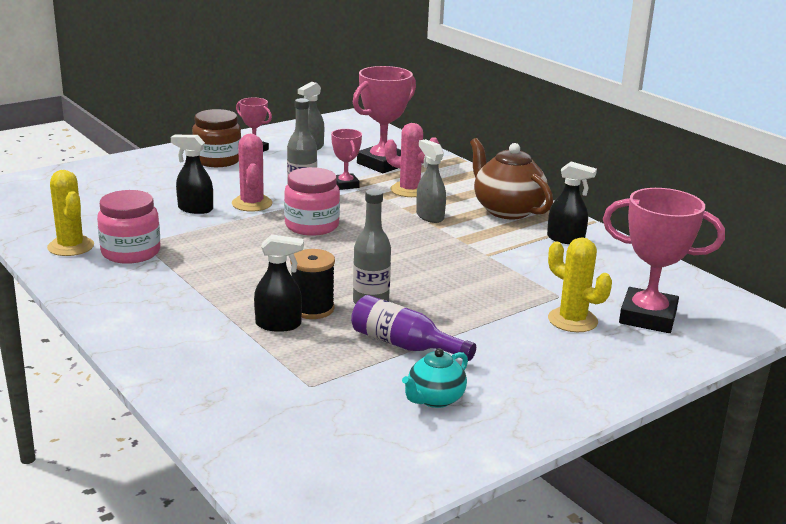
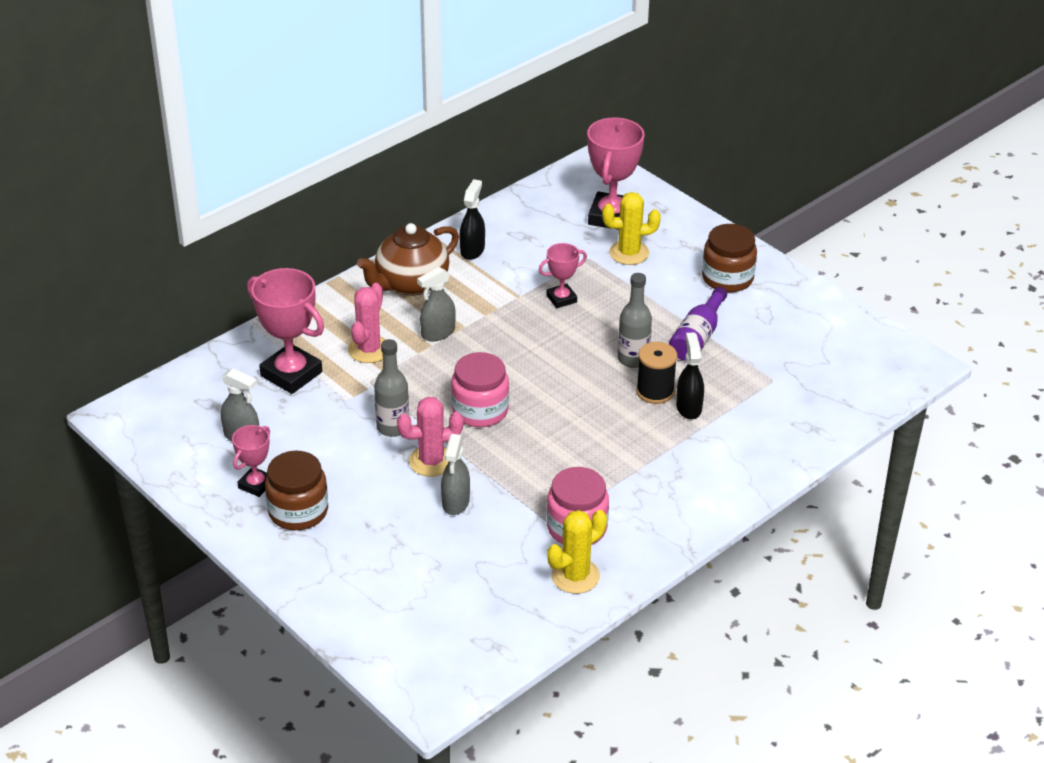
camera: 95 degrees left, 15 degrees up
black spray bottle [171,135,213,214] -> grey spray bottle [441,434,470,515]
pink trophy [331,129,362,190] -> pink trophy moved to [538,243,587,308]
turquoise teapot [402,348,468,408] -> none
yellow cactus [548,237,612,332] -> yellow cactus turned 45 degrees clockwise [602,192,661,265]
none -> brown jar [702,224,757,292]

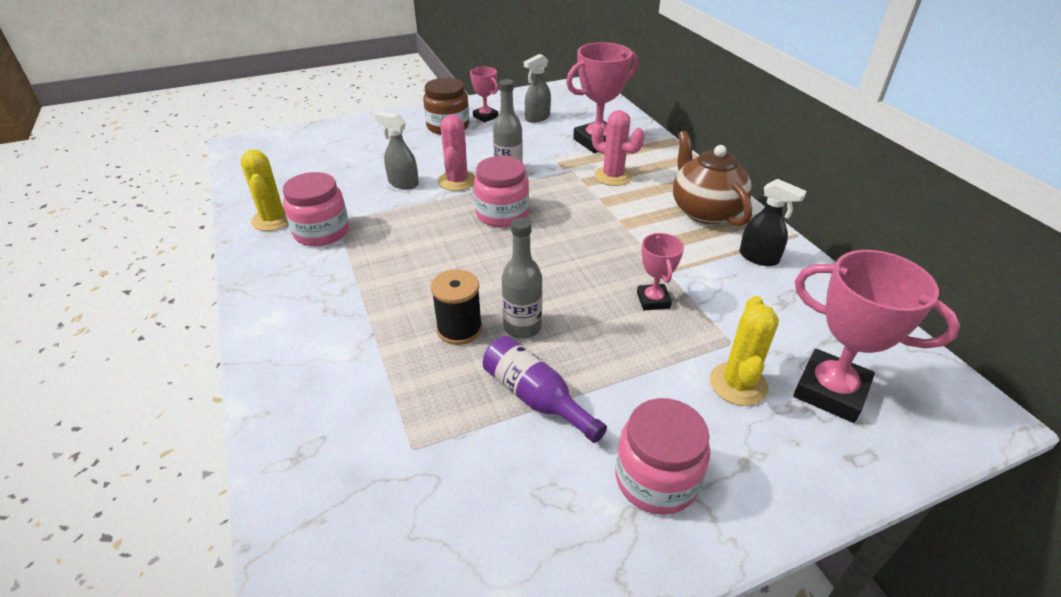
camera: 110 degrees right, 0 degrees up
grey spray bottle [417,267,456,342] -> none
black spray bottle [676,332,704,420] -> none
brown jar [702,224,757,292] -> pink jar [615,398,710,515]

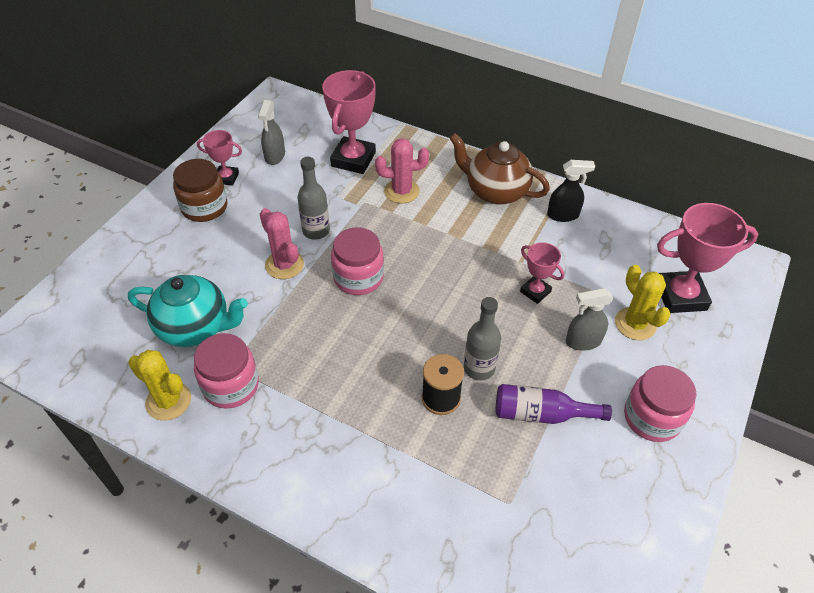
camera: 40 degrees left, 10 degrees up
grey spray bottle [374,112,419,190] -> grey spray bottle moved to [565,288,613,351]
none -> turquoise teapot [128,275,248,347]

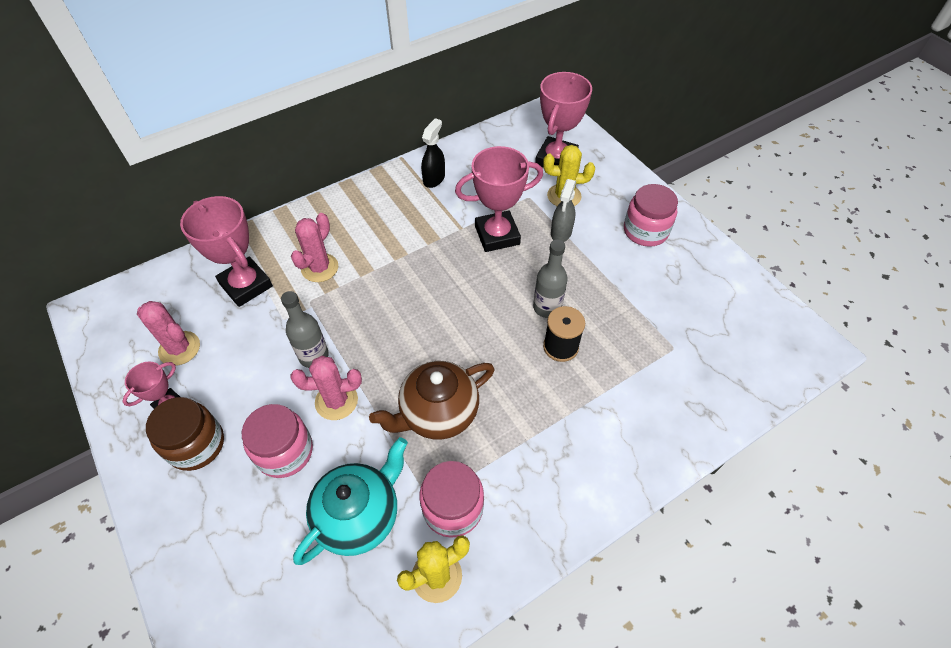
camera: 60 degrees left, 5 degrees up
grey spray bottle [258,100,285,165] -> pink cactus [137,301,200,366]
pink jar [331,227,384,295] -> pink jar moved to [242,404,313,478]
brown teapot [449,133,550,205] -> brown teapot moved to [369,361,495,440]
purple bottle [496,384,612,424] -> none
pink trophy [520,242,564,304] -> pink trophy [455,146,543,252], size x1.82

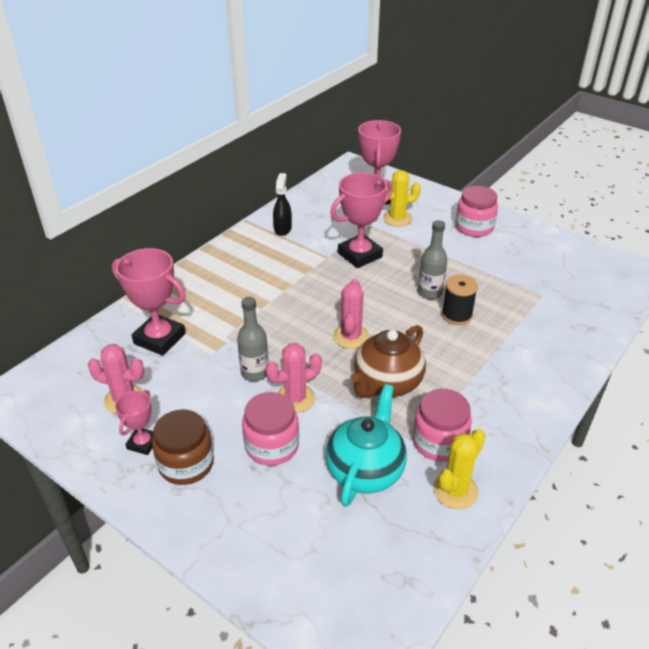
camera: 20 degrees left, 15 degrees down
pink cactus [291,213,338,282] -> pink cactus moved to [333,279,369,349]
grey spray bottle [551,179,576,242] -> none

